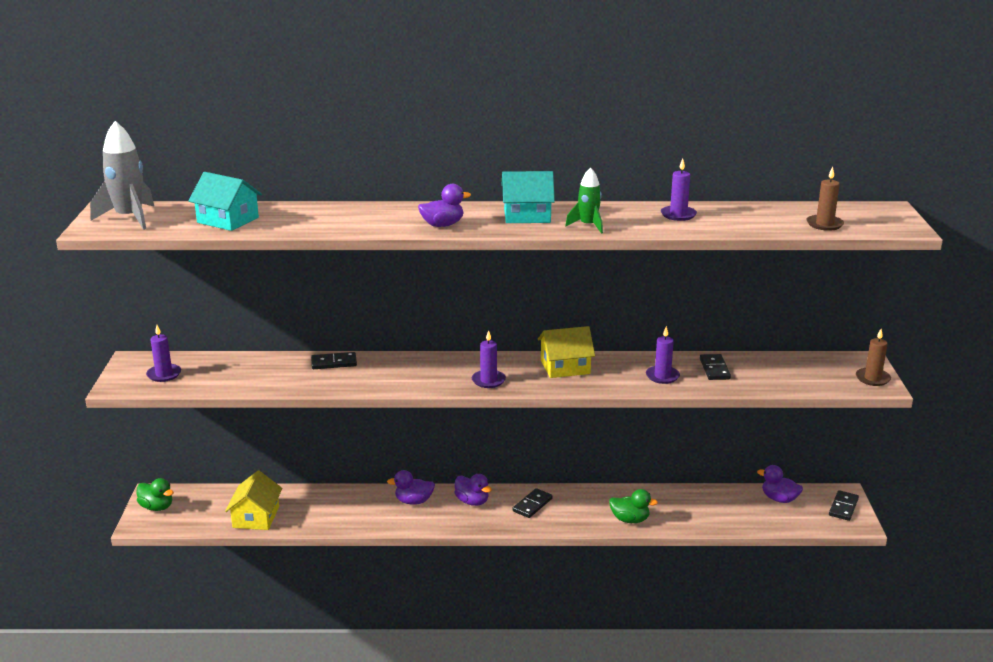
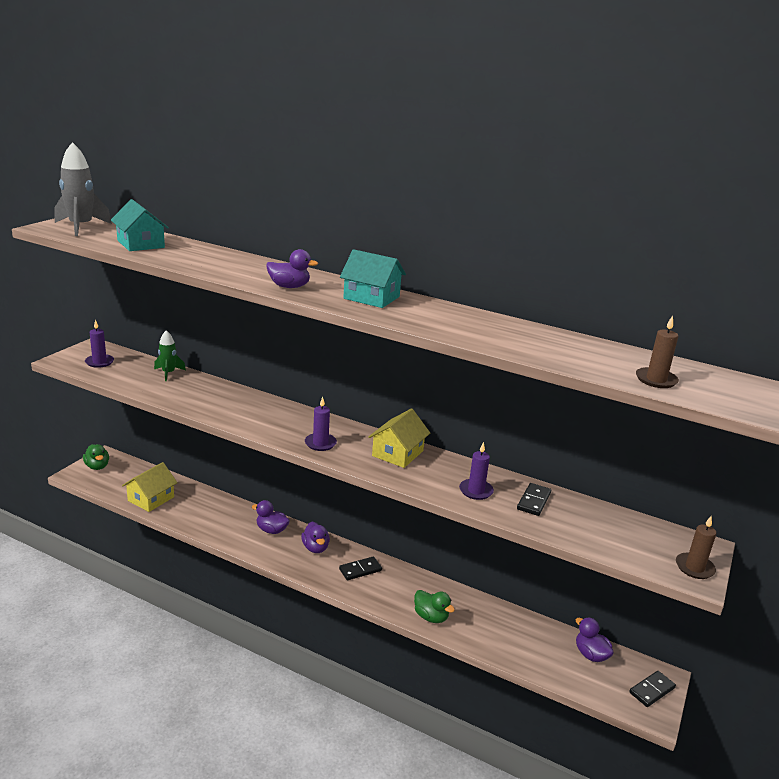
camera: 25 degrees right, 0 degrees up
black domino [311,352,357,369] -> none
yellow house [538,326,595,378] -> yellow house turned 75 degrees counterclockwise [368,409,430,468]
green rocket [565,167,603,234] -> green rocket moved to [154,330,186,381]
purple candle [661,158,697,221] -> none

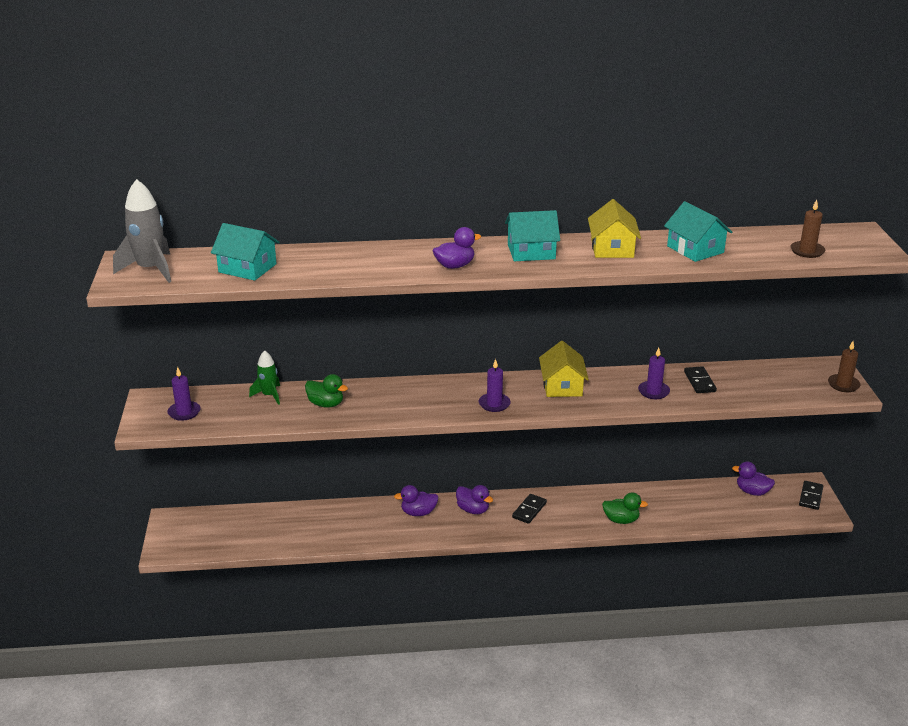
camera: 30 degrees left, 5 degrees up
green duck [83,444,109,470] -> green duck moved to [305,374,348,408]
yellow house [122,462,177,512] -> yellow house moved to [588,199,641,258]
none -> turquoise house [664,201,732,262]

